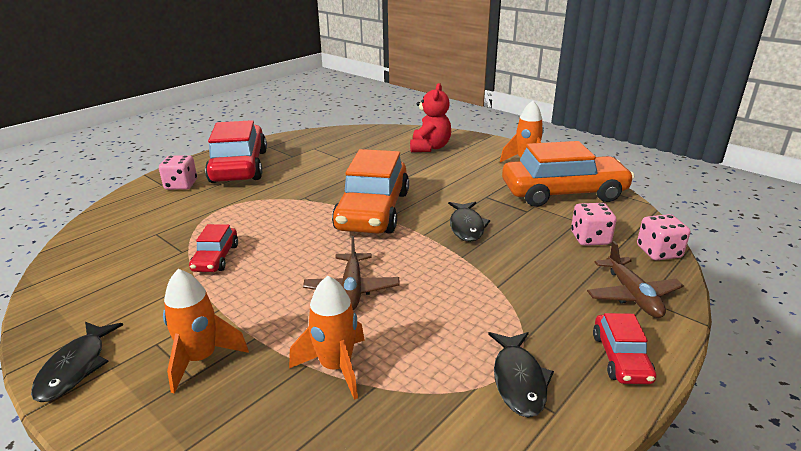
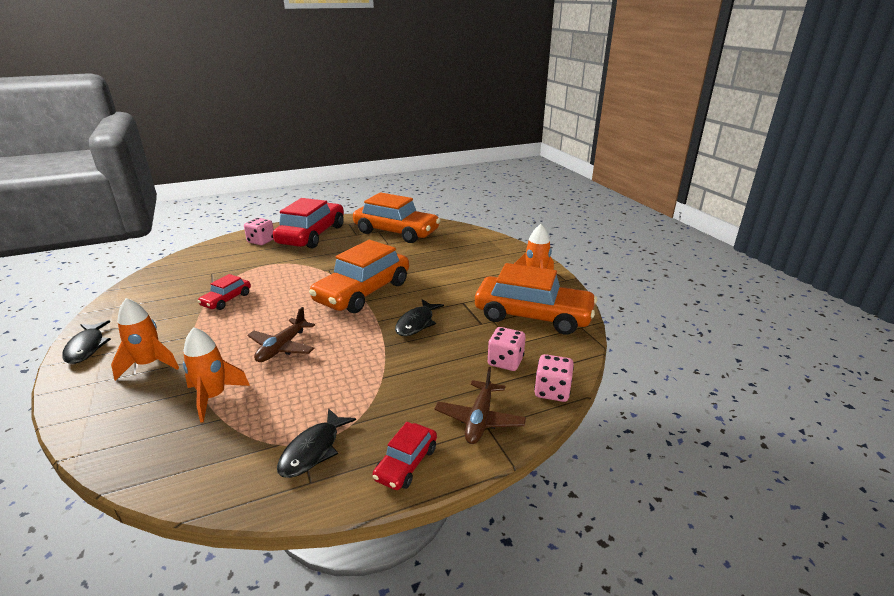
camera: 25 degrees right, 0 degrees up
black fish [31,322,123,402] -> black fish turned 45 degrees counterclockwise [62,320,111,364]
red teddy bear [410,83,451,152] -> none
none -> orange car [353,192,440,243]

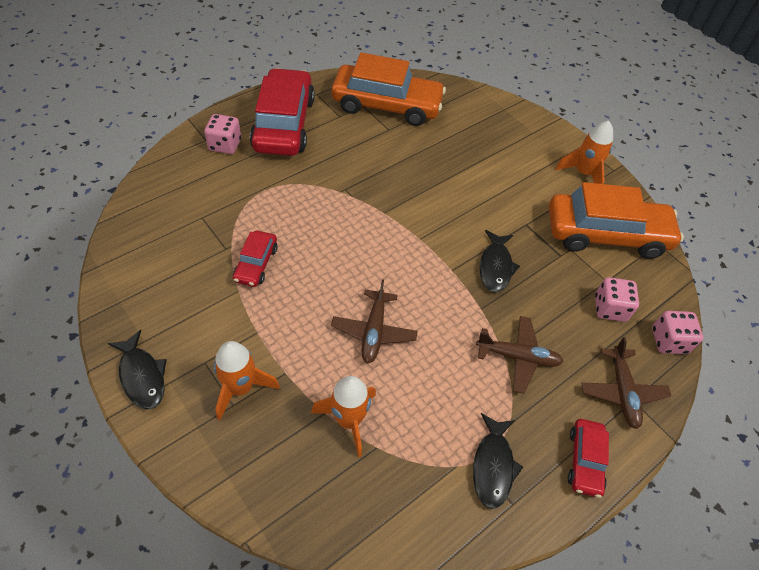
camera: 20 degrees left, 25 degrees up
orange car [309,240,409,313] -> none
none -> brown plane [476,316,563,394]

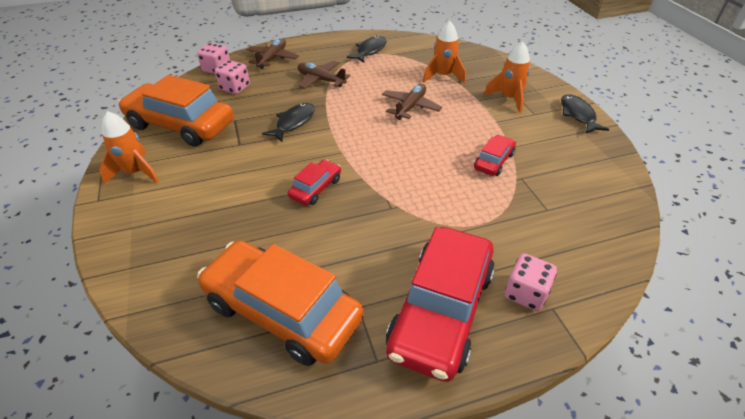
camera: 155 degrees left, 10 degrees down
red car [568,419,609,498] -> red car moved to [288,159,341,205]

